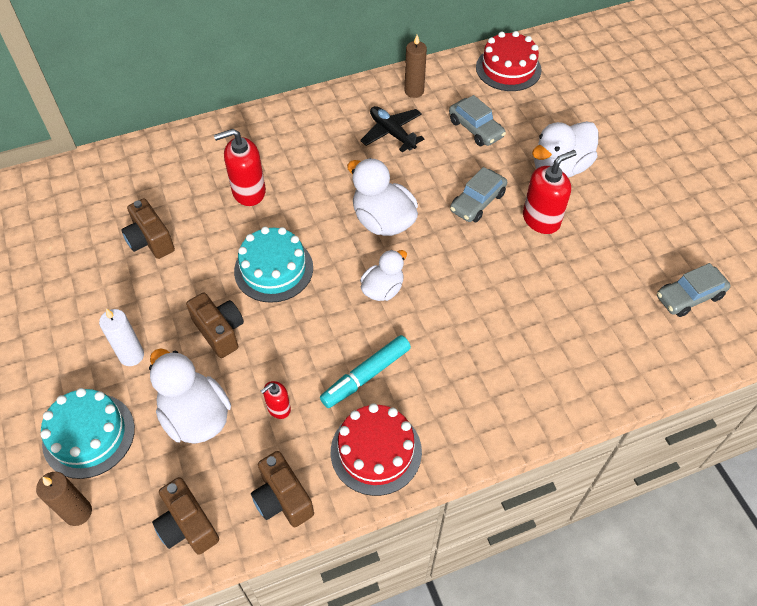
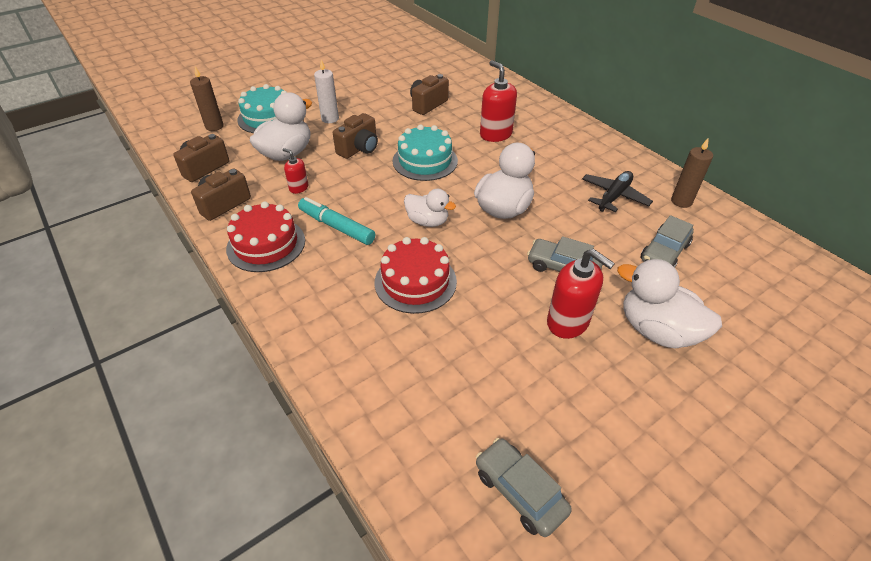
camera: 75 degrees right, 10 degrees down
red cake [476,31,542,91] -> red cake moved to [375,237,457,314]

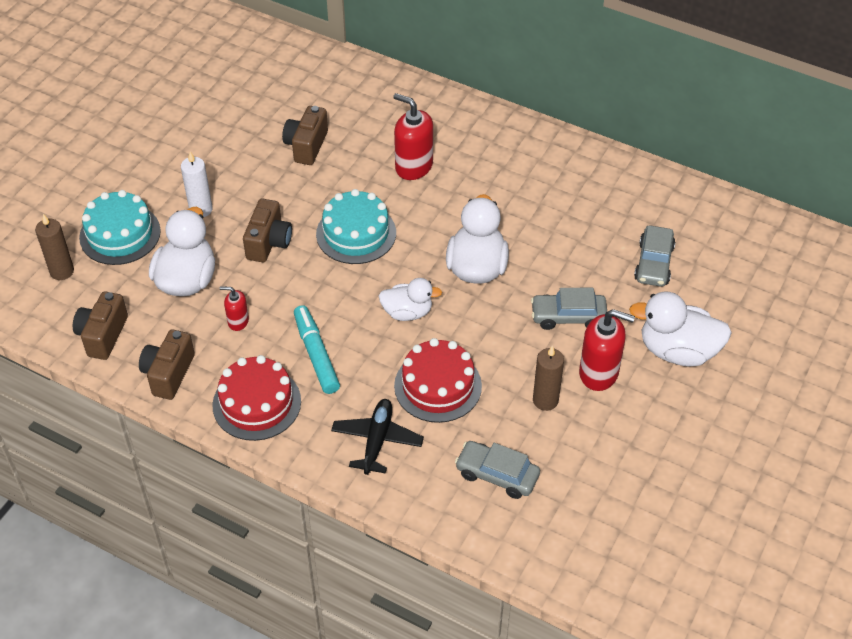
camera: 25 degrees left, 5 degrees up
turquoise marker [298,197,375,245] -> turquoise marker turned 60 degrees clockwise [294,305,340,394]
grey car [476,438,572,537] -> grey car moved to [455,441,540,499]
black plane [582,171,653,212] -> black plane moved to [331,399,424,475]
brown candle [671,139,713,208] -> brown candle moved to [533,346,564,411]

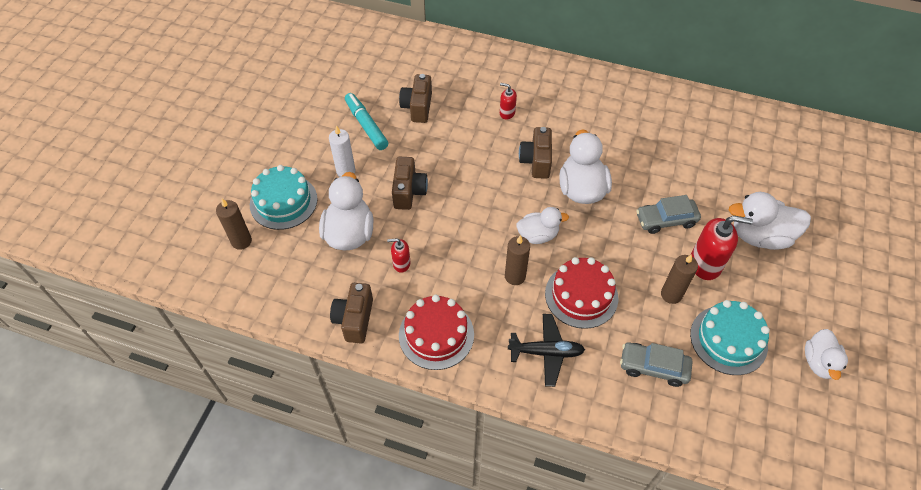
camera: 10 degrees left, 5 degrees up
brown camera [73,291,128,360] -> brown camera moved to [519,127,552,179]
turquoise marker [294,305,340,394] -> turquoise marker moved to [345,93,388,150]
turquoise cake [316,189,396,264] -> turquoise cake moved to [690,300,770,375]
black plane [331,399,424,475] -> black plane turned 90 degrees clockwise [508,314,585,387]
red soap dispenser [393,93,433,180] -> red soap dispenser [500,83,517,119], size x0.54
grey car [634,226,675,287] -> none
none -> brown candle [505,235,530,285]
none -> white duck [805,329,848,380]

